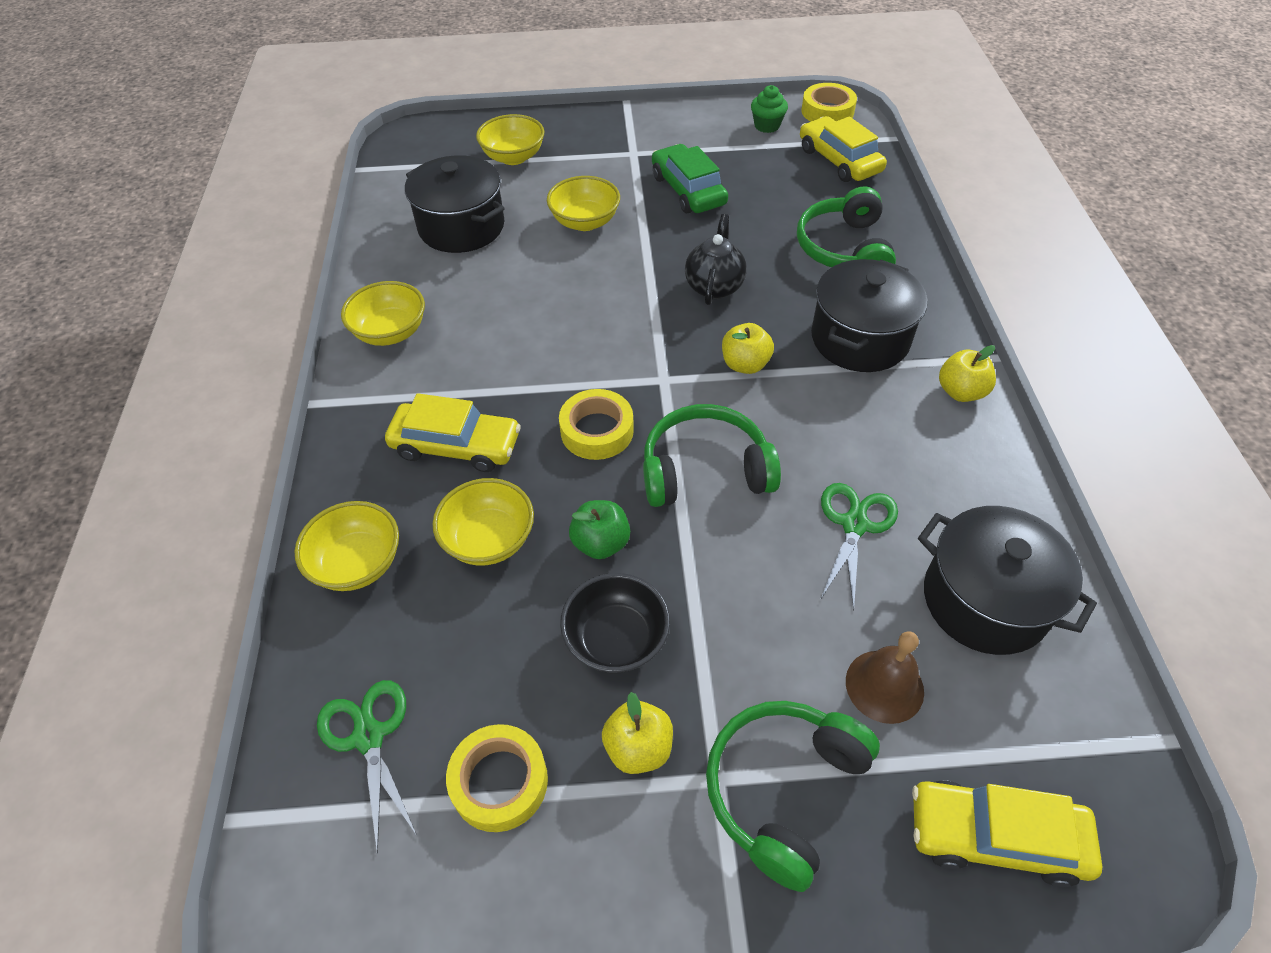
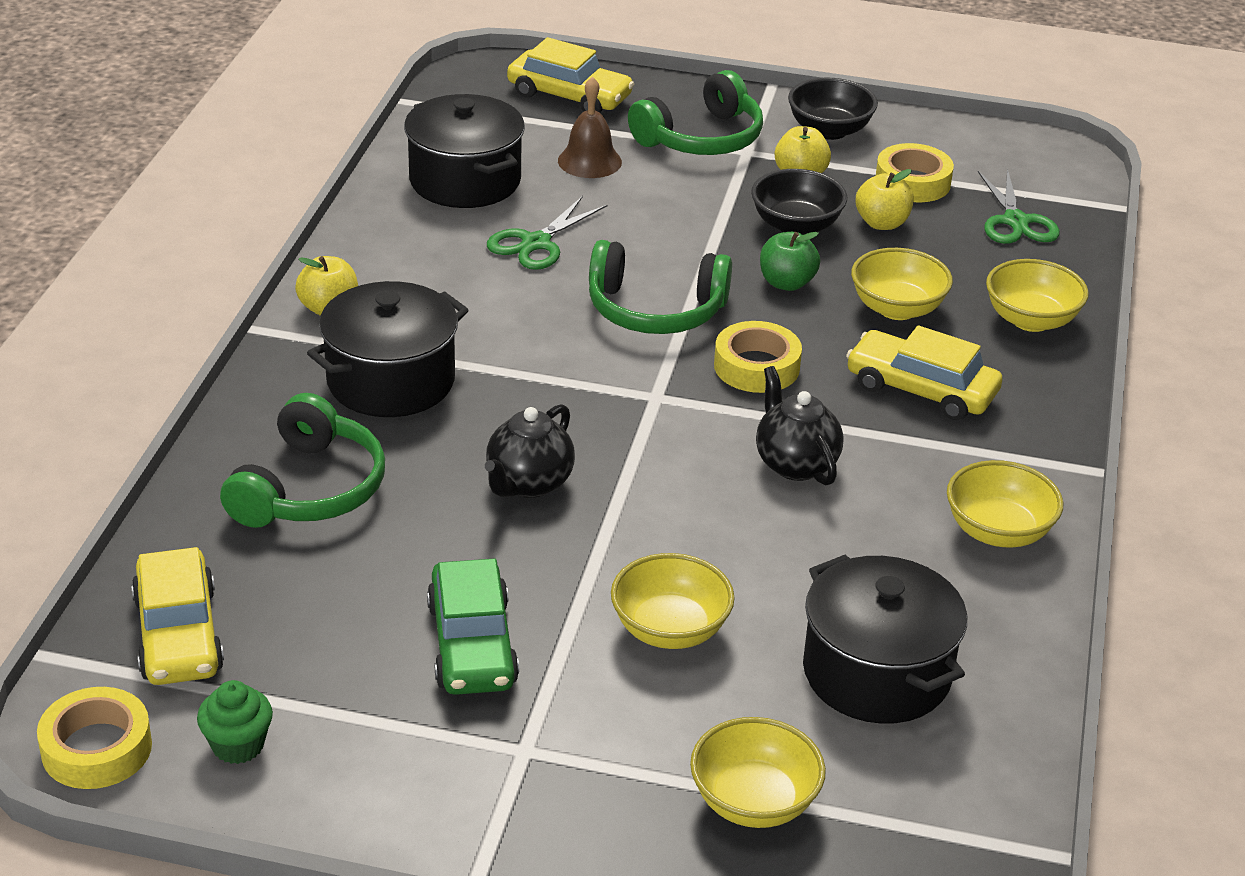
camera: 165 degrees left, 15 degrees down
yellow apple [722,323,774,374] -> yellow apple moved to [856,169,914,230]
none -> black teapot [756,366,844,485]
none -> black bowl [788,78,878,140]

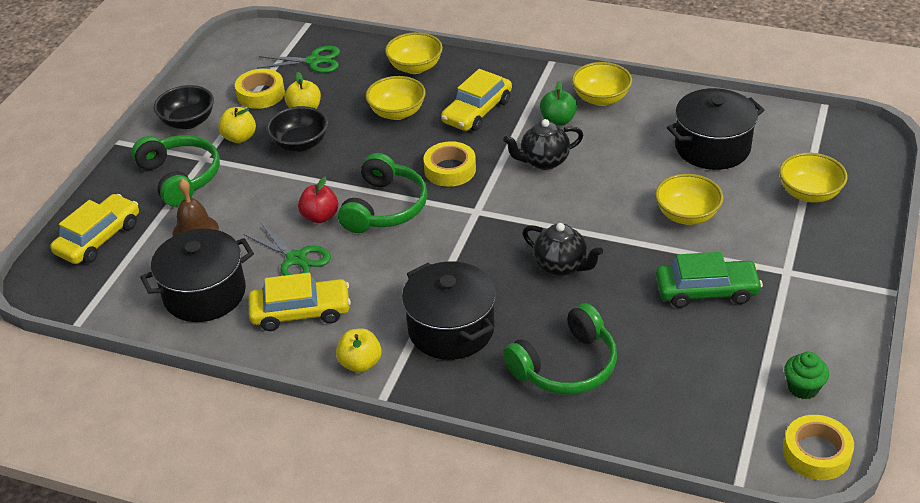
camera: 80 degrees left, 5 degrees up
yellow car [131,547,224,685] -> yellow car moved to [249,273,351,331]
green headphones [220,393,385,528] -> green headphones turned 120 degrees clockwise [503,303,617,395]
green apple [760,232,820,291] -> green apple moved to [540,81,577,126]
none -> red apple [298,177,338,223]

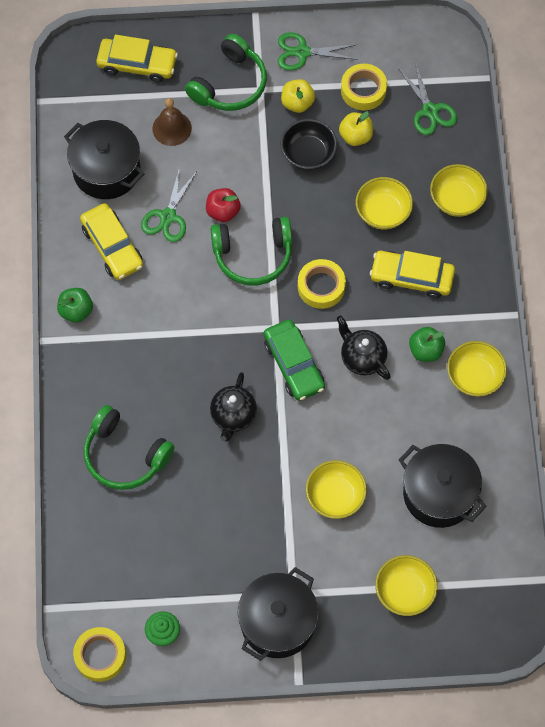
camera: 65 degrees right, 25 degrees up
black bowl [154,85,214,129] -> green scissors [278,32,358,71]
yellow apple [336,329,382,373] -> green apple [57,288,93,323]
black pot [402,261,496,360] -> black pot moved to [238,567,318,661]
green car [656,252,763,308] -> green car moved to [264,319,325,401]

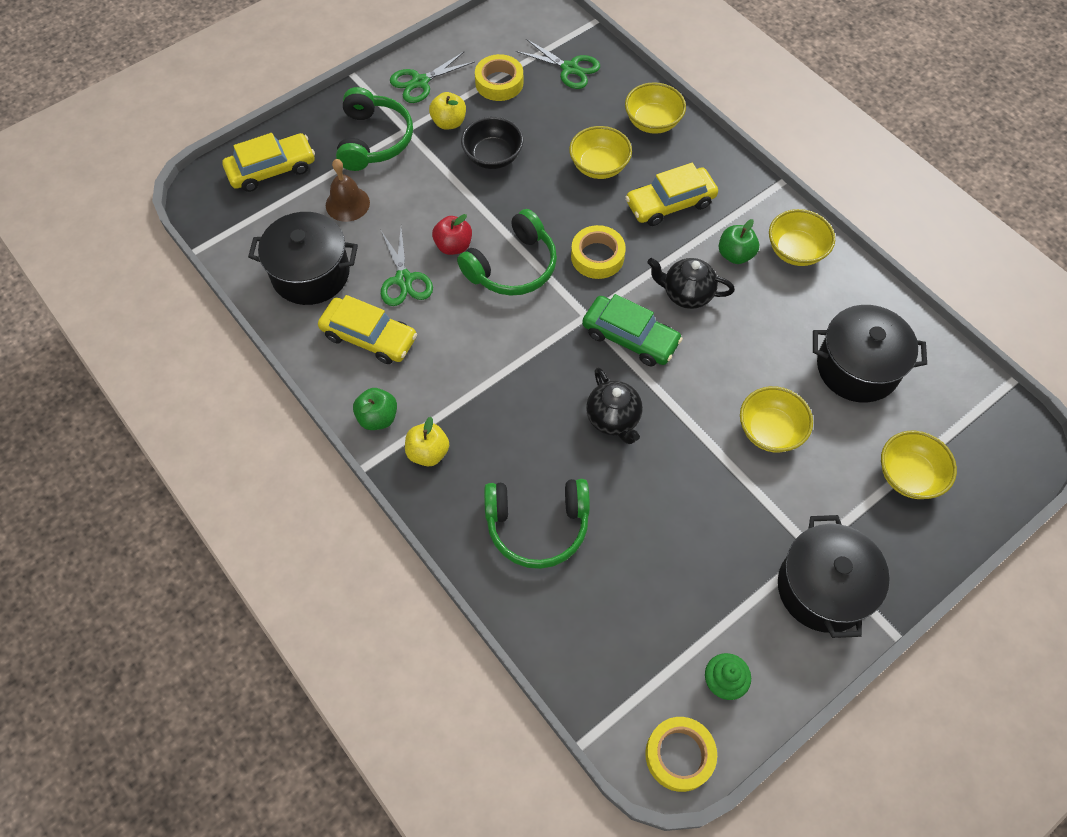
camera: 35 degrees left, 5 degrees down
yellow apple [339,111,373,146] -> yellow apple moved to [405,417,449,466]

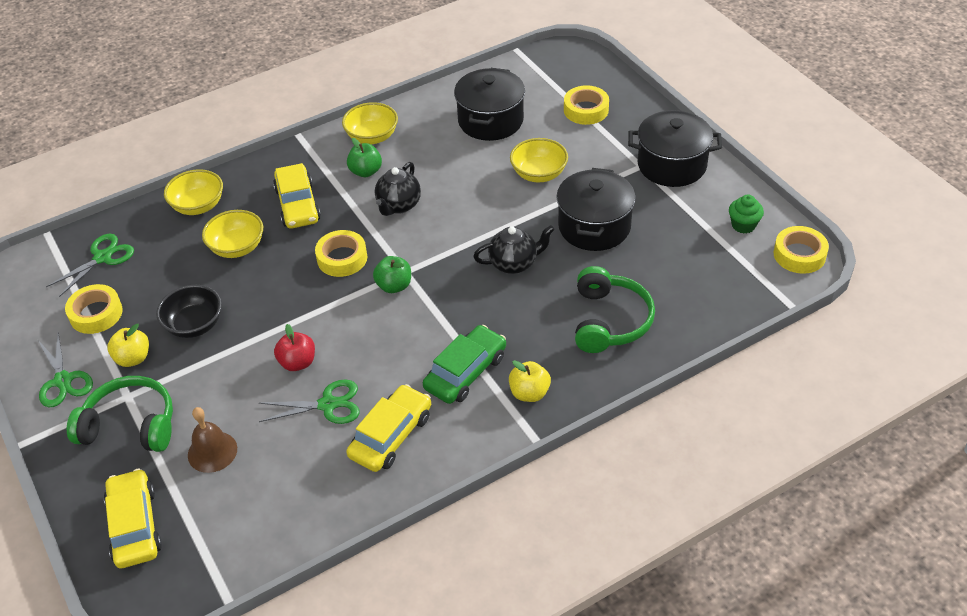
camera: 80 degrees left, 15 degrees down
black pot [248,212,358,305] -> black pot moved to [556,168,635,251]
green apple [353,388,397,430] -> green apple moved to [373,256,411,293]
green headphones [457,209,557,296] -> none
green car [582,294,683,366] -> green car moved to [423,325,506,404]
yellow bowl [881,431,957,499] -> yellow tape [564,85,609,125]

